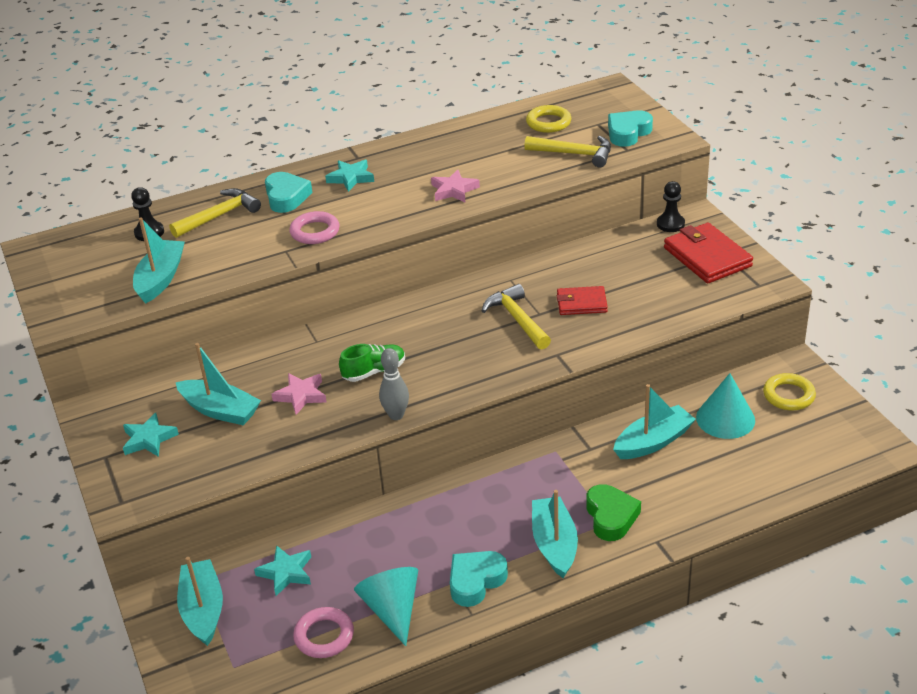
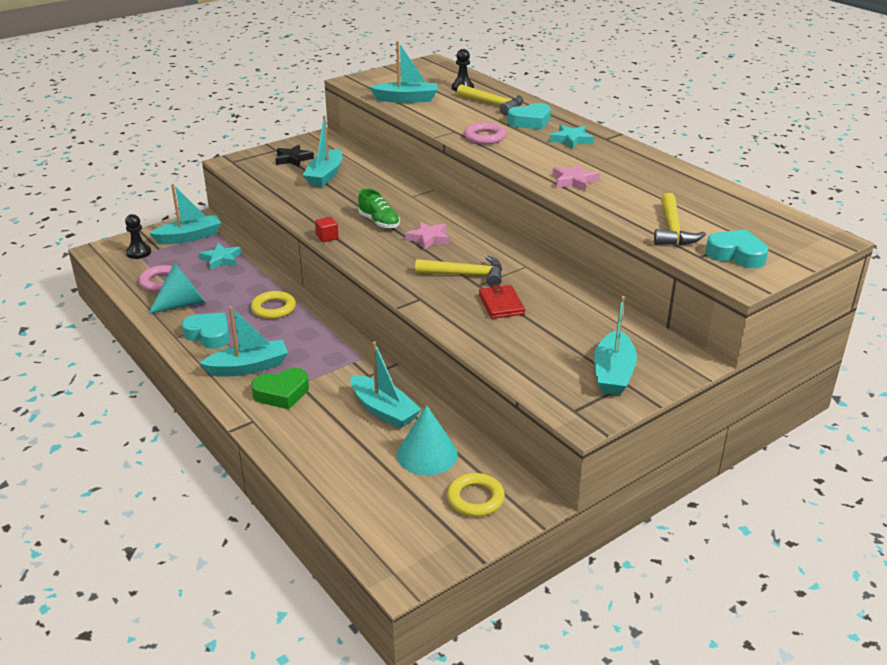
camera: 75 degrees right, 5 degrees down
turquoise star [123,413,179,457] -> black star [275,145,314,167]
pink star [271,373,327,415] -> pink star moved to [405,221,450,250]
grey bowling pin [379,348,409,420] -> red cube [315,217,339,242]
yellow hammer [482,284,551,350] -> yellow hammer turned 45 degrees clockwise [415,256,502,286]
yellow ring [526,105,571,133] -> yellow ring moved to [251,291,296,319]
black pawn [657,181,685,232] -> black pawn moved to [125,214,151,259]
red wallet [664,223,753,283] -> turquoise boat [594,296,637,395]

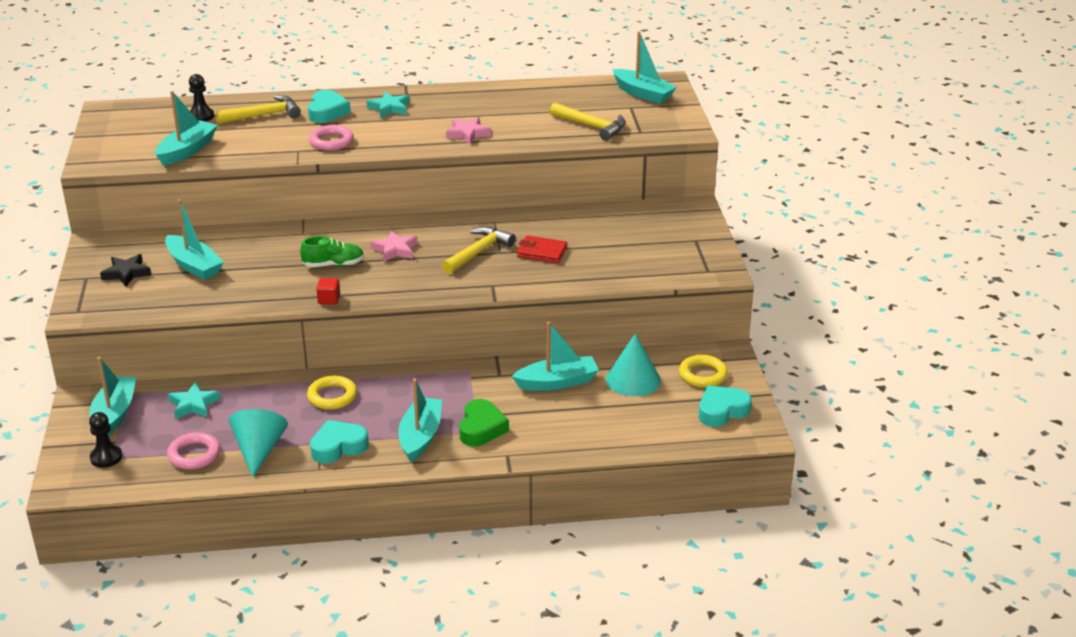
camera: 60 degrees left, 0 degrees up
turquoise boat [594,296,637,395] -> turquoise boat moved to [612,31,677,104]
turquoise heart [705,229,768,268] -> turquoise heart moved to [699,385,752,427]

